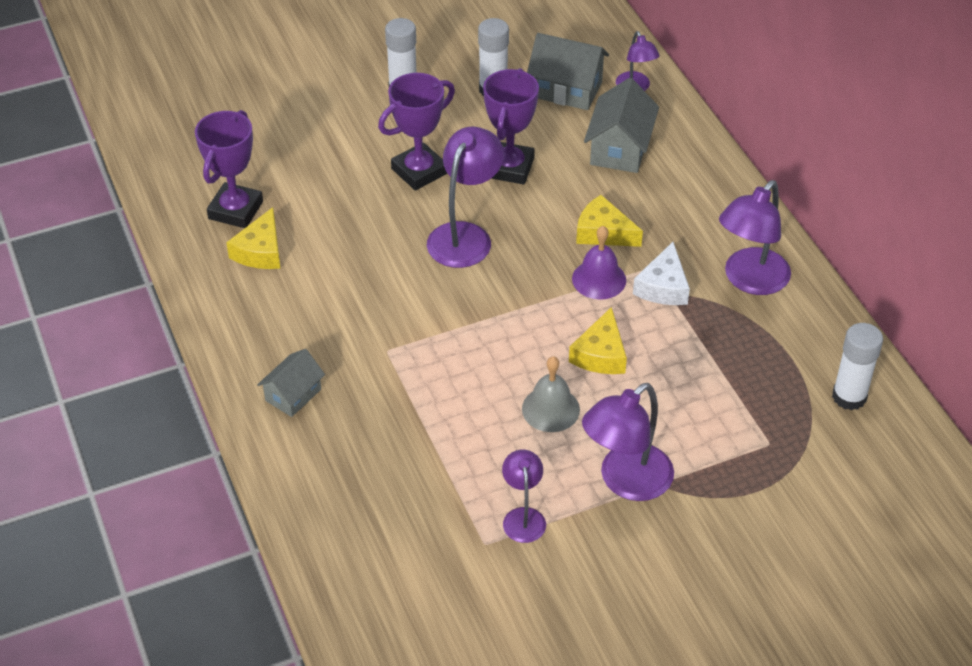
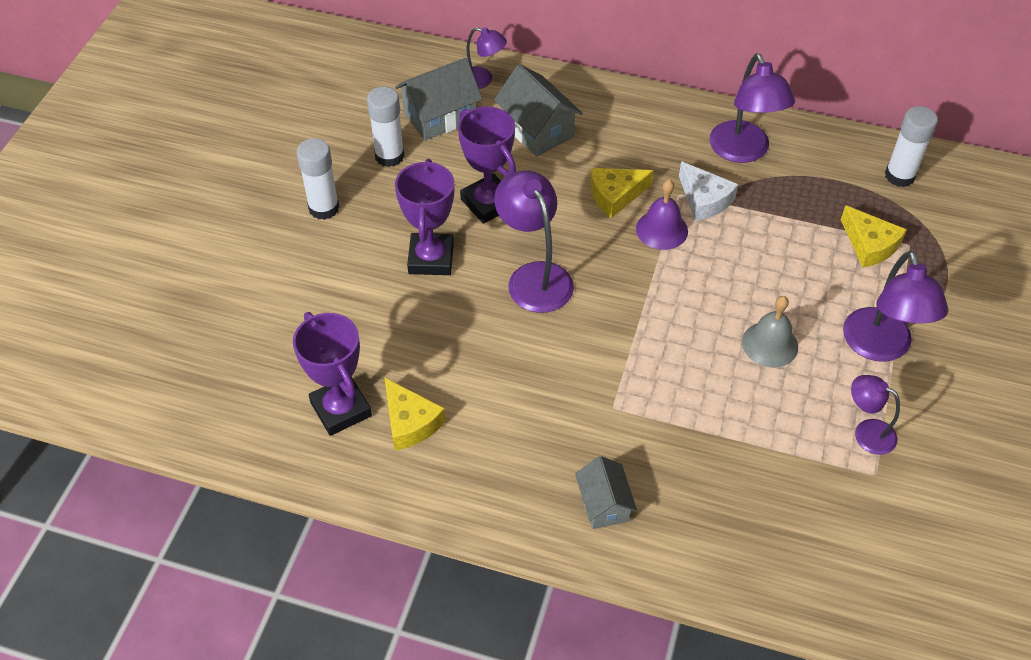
camera: 50 degrees left, 5 degrees up
yellow cheese [569,307,627,374] -> yellow cheese moved to [841,205,907,268]

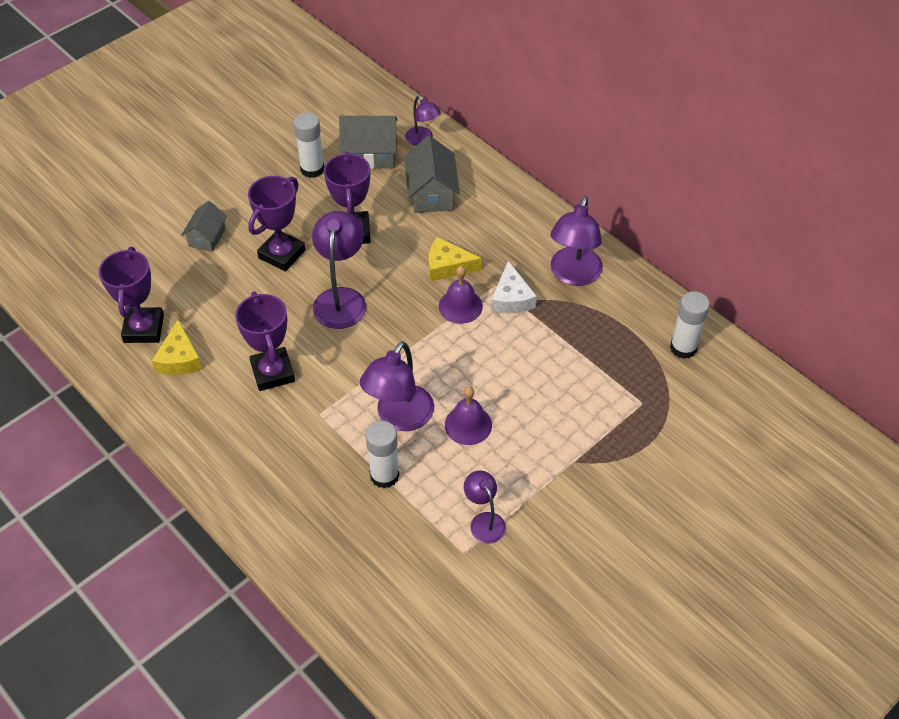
camera: 30 degrees right, 0 degrees up
white glue stick [297,138,339,220] -> white glue stick moved to [365,421,399,488]
grey house [575,456,637,529] -> grey house moved to [182,201,227,252]
grey bell [742,296,798,368] -> purple bell [445,386,492,445]
yellow cheese [841,205,907,268] -> none
purple lamp [843,251,948,362] -> purple lamp moved to [360,341,434,431]
none -> purple trophy [235,291,295,391]

